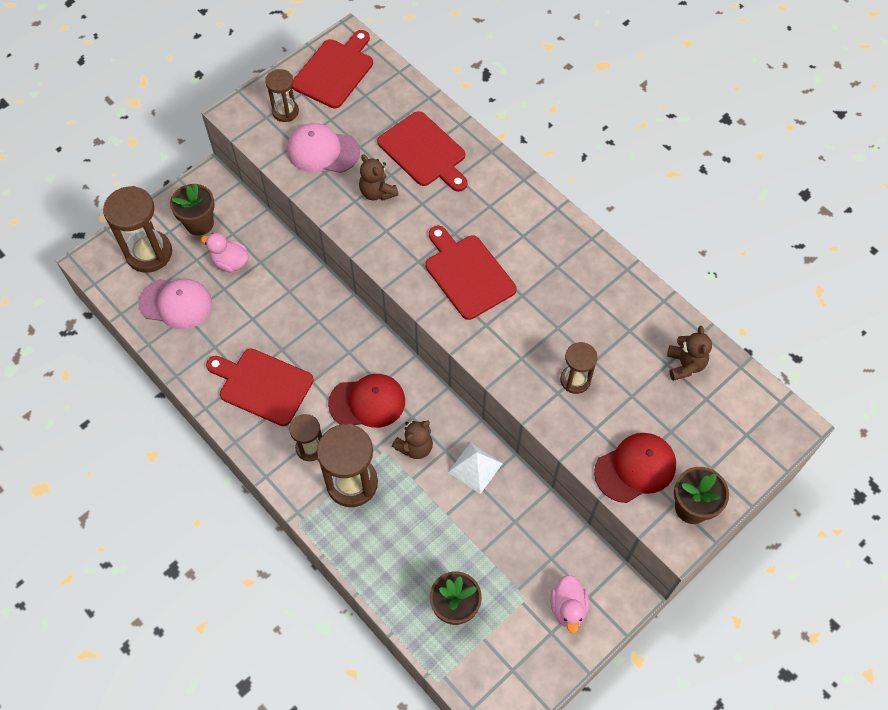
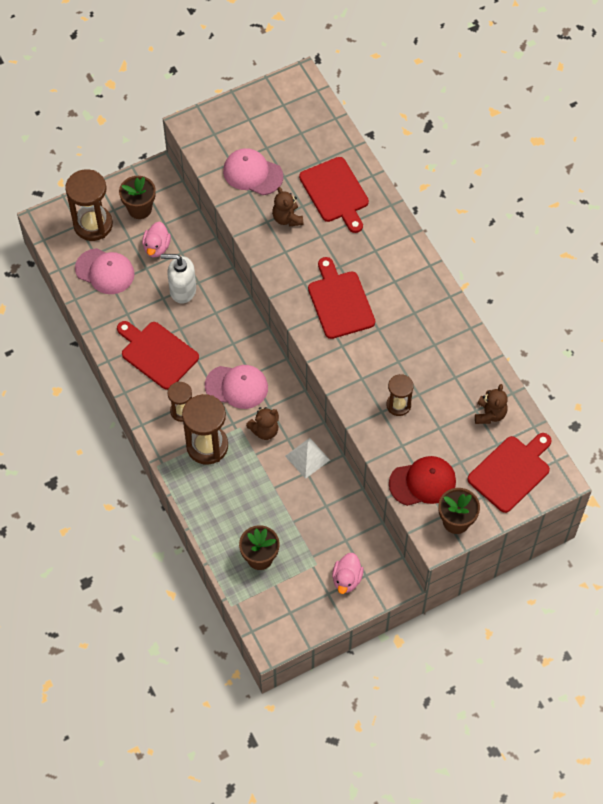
camera: 15 degrees right, 0 degrees up
pink duck [201,233,249,273] -> pink duck turned 120 degrees counterclockwise [142,222,171,257]
brown hourglass [265,69,299,122] -> none
red cutting board [292,30,373,108] -> red cutting board moved to [467,433,552,513]
red cap [328,374,405,428] -> pink cap [205,365,268,409]
none -> white soap dispenser [161,254,196,304]

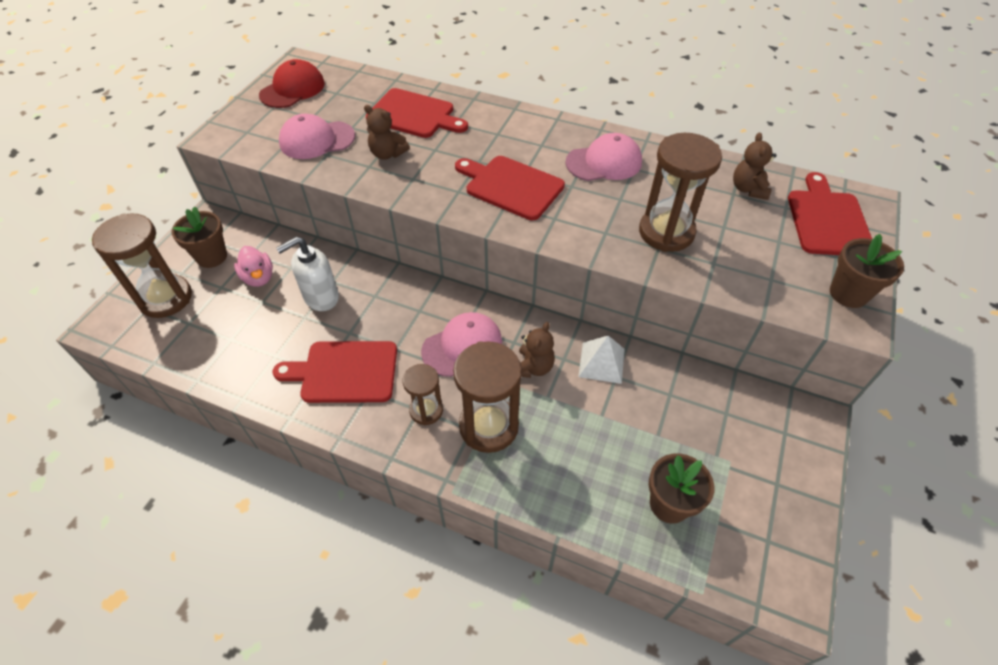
camera: 40 degrees left, 10 degrees down
pink cap [75,248,135,294] -> pink cap moved to [566,133,642,181]
pink duck [332,553,364,594] -> none
brown hourglass [386,374,414,416] -> brown hourglass [639,133,722,252], size x1.74
red cap [389,456,456,506] -> red cap moved to [259,59,325,108]
brown teddy bear [475,384,508,424] -> brown teddy bear turned 150 degrees counterclockwise [733,133,777,200]

